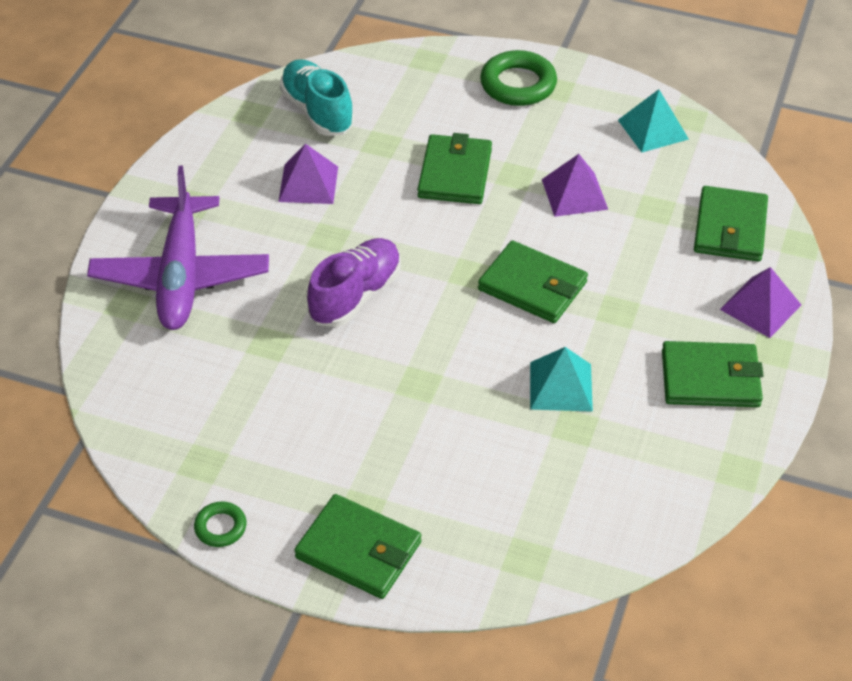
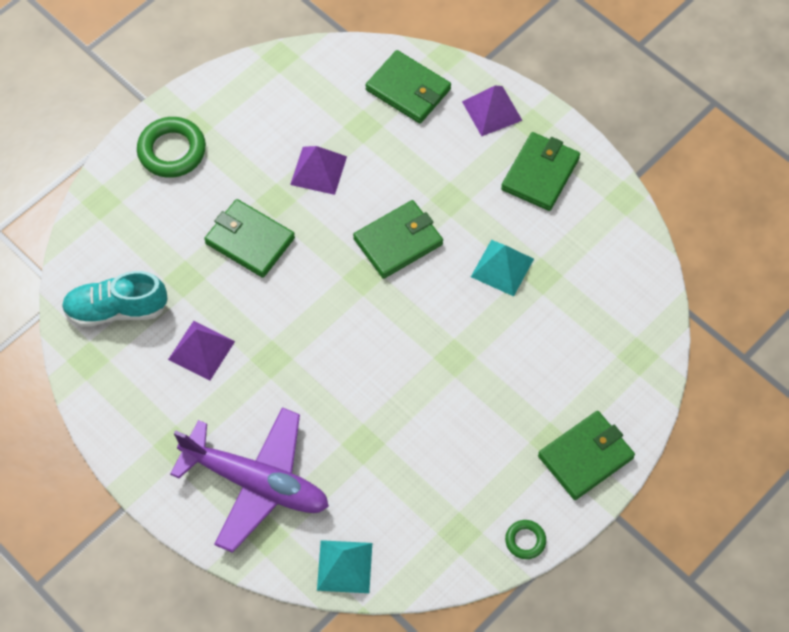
camera: 65 degrees left, 15 degrees up
purple shoe [307,238,401,327] -> none
turquoise pyramid [618,89,689,152] -> turquoise pyramid moved to [317,540,372,593]

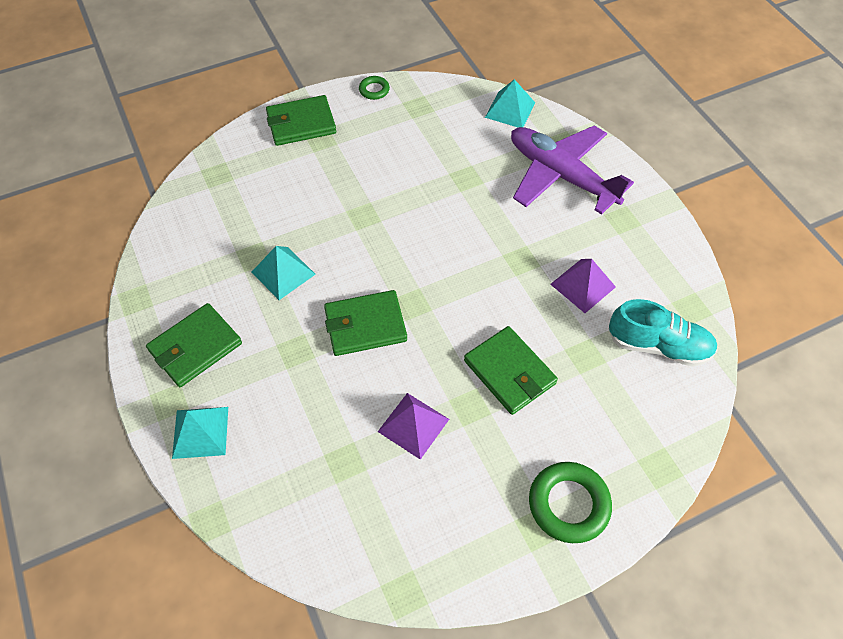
camera: 160 degrees left, 5 degrees down
green wallet [365,50,451,123] -> none
purple pyramid [462,86,523,136] -> turquoise pyramid [172,407,228,459]

